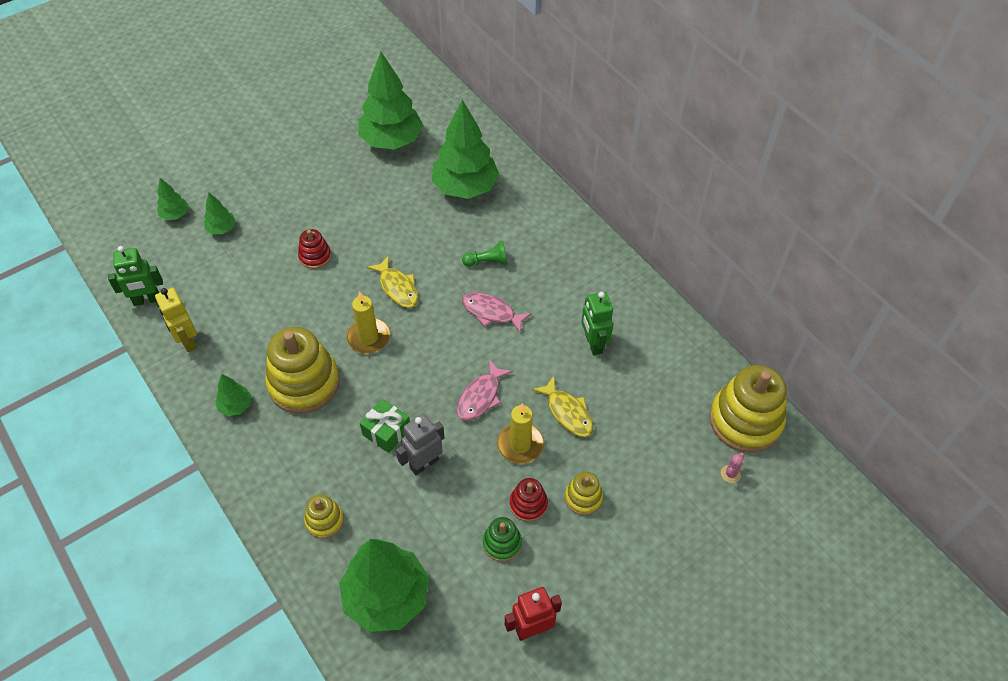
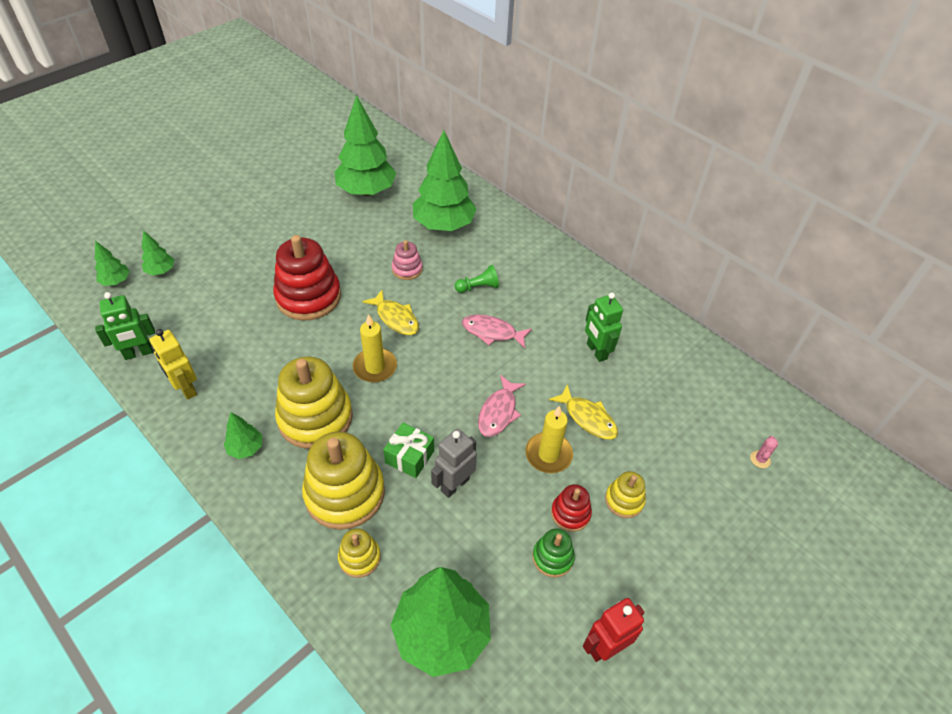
camera: 10 degrees left, 5 degrees down
green tree [204,192,236,234] -> green tree moved to [95,241,130,286]
red stacking toy [298,229,331,269] -> red stacking toy [273,235,341,321], size x2.02
yellow stacking toy [709,365,787,453] -> yellow stacking toy moved to [302,432,385,530]
none -> pink stacking toy [392,240,423,280]

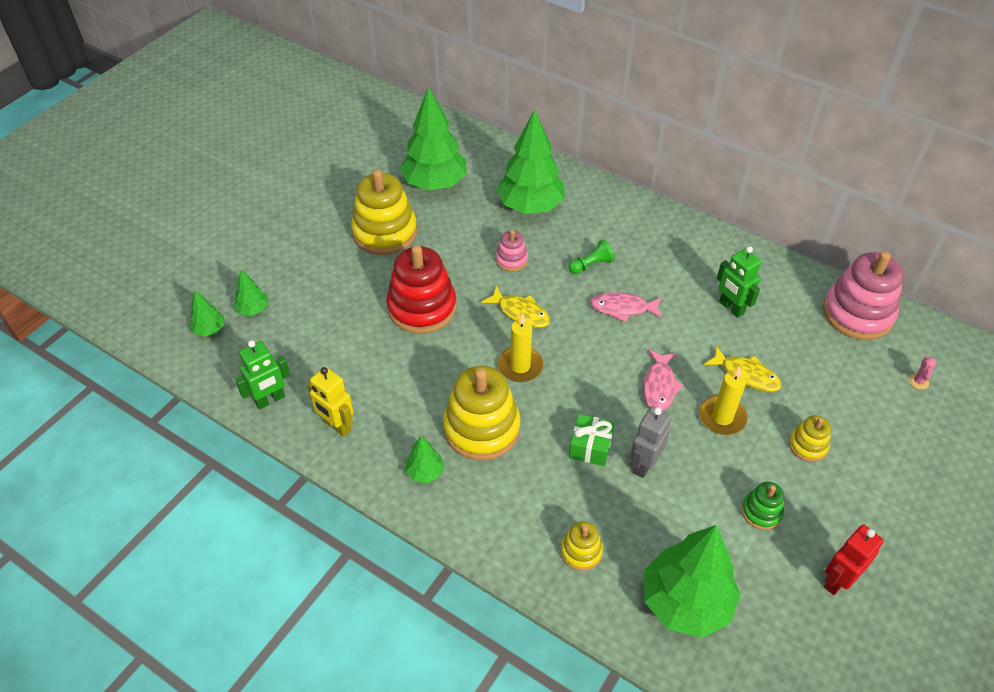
camera: 10 degrees left, 0 degrees up
yellow stacking toy [302,432,385,530] -> yellow stacking toy moved to [351,170,417,255]
red stacking toy [551,484,592,532] -> none
none -> pink stacking toy [823,251,904,340]

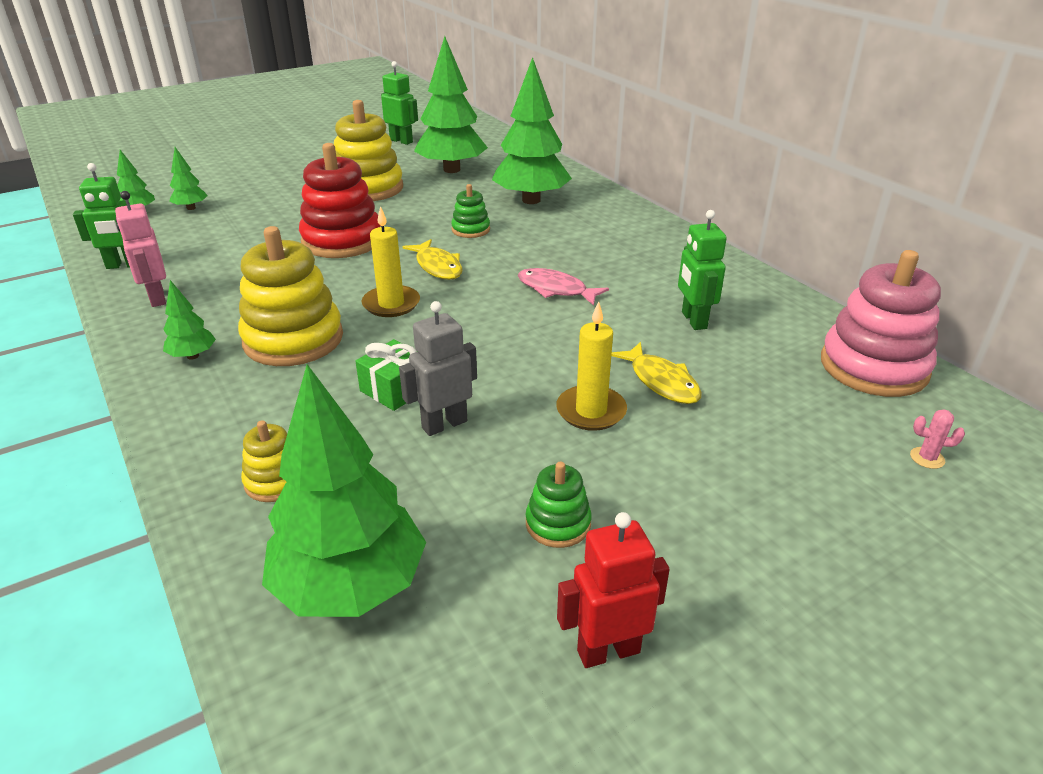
camera: 25 degrees right, 15 degrees down
yellow robot [307,367,354,437] -> pink robot [115,191,166,307]
pink stacking toy [495,230,528,272] -> green stacking toy [451,184,490,238]
green pawn [569,239,614,274] -> none
pink fish [643,349,684,411] -> none
yellow stacking toy [789,415,831,462] -> none
pink cactus [909,356,937,389] -> pink cactus turned 60 degrees clockwise [910,409,965,469]
none -> green robot [381,61,418,145]

